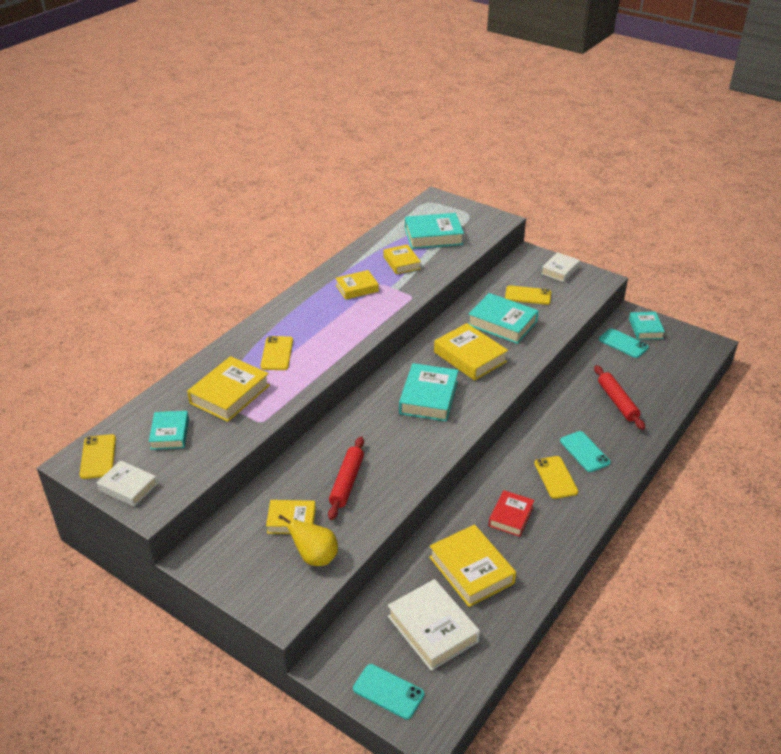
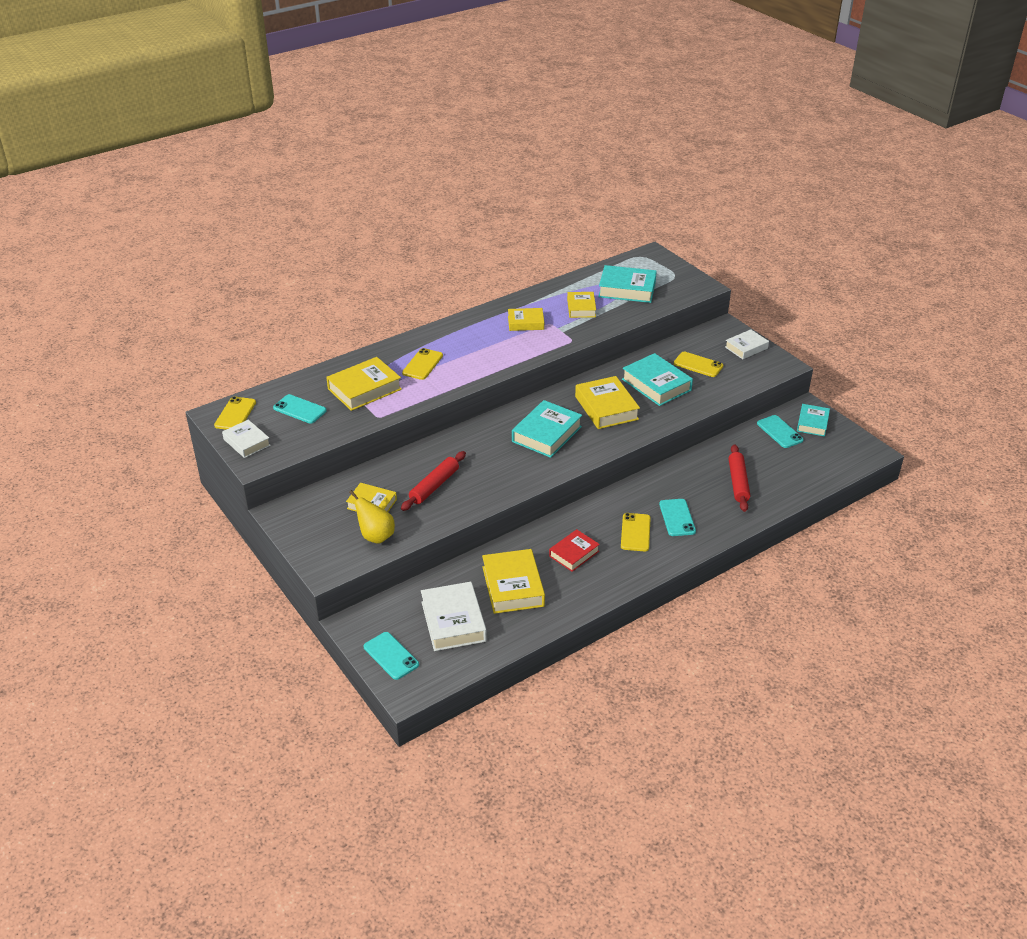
camera: 20 degrees right, 0 degrees up
turquoise book [149,411,189,450] -> turquoise phone [273,394,327,423]

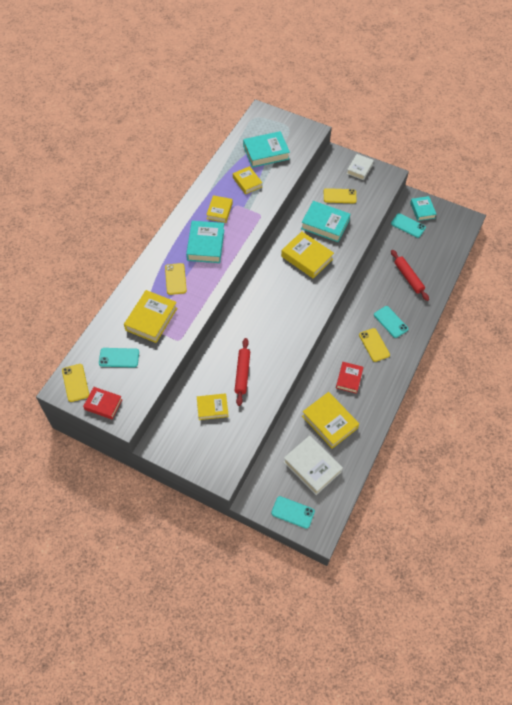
camera: 30 degrees left, 20 degrees up
white book [222,420,271,458] -> red book [83,387,123,419]
yellow pear [349,490,395,544] -> none
yellow book [508,308,544,331] -> yellow book turned 45 degrees counterclockwise [206,195,233,223]
turquoise book [512,400,582,458] -> turquoise book moved to [186,221,224,263]

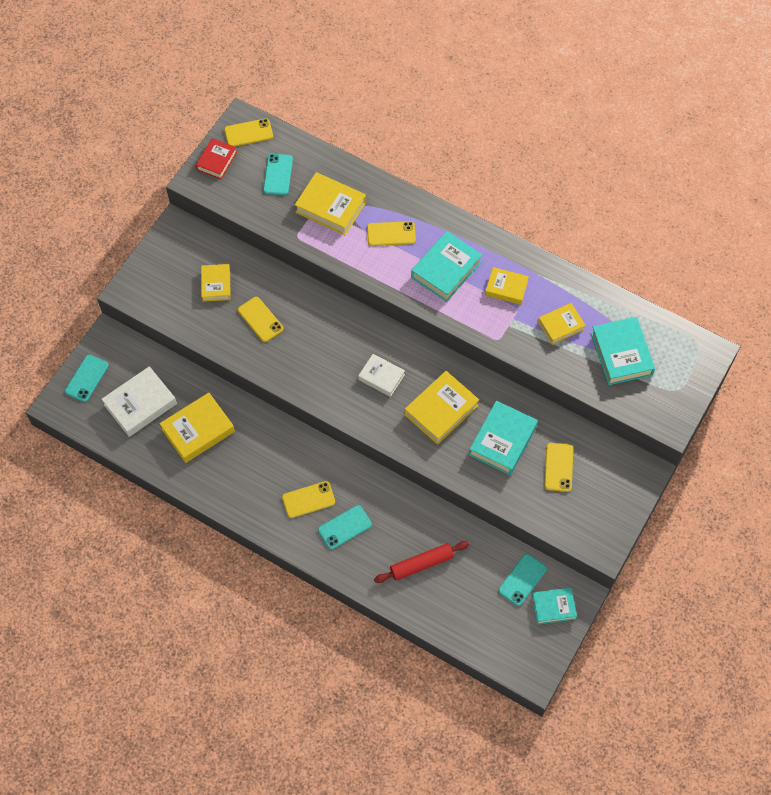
camera: 95 degrees right, 5 degrees up
turquoise book [186,221,224,263] -> turquoise book turned 60 degrees counterclockwise [411,231,483,302]
red rolling pin [234,338,250,406] -> yellow phone [238,297,284,342]
red book [336,362,363,394] -> none
white book [347,154,374,180] -> white book moved to [358,354,405,397]

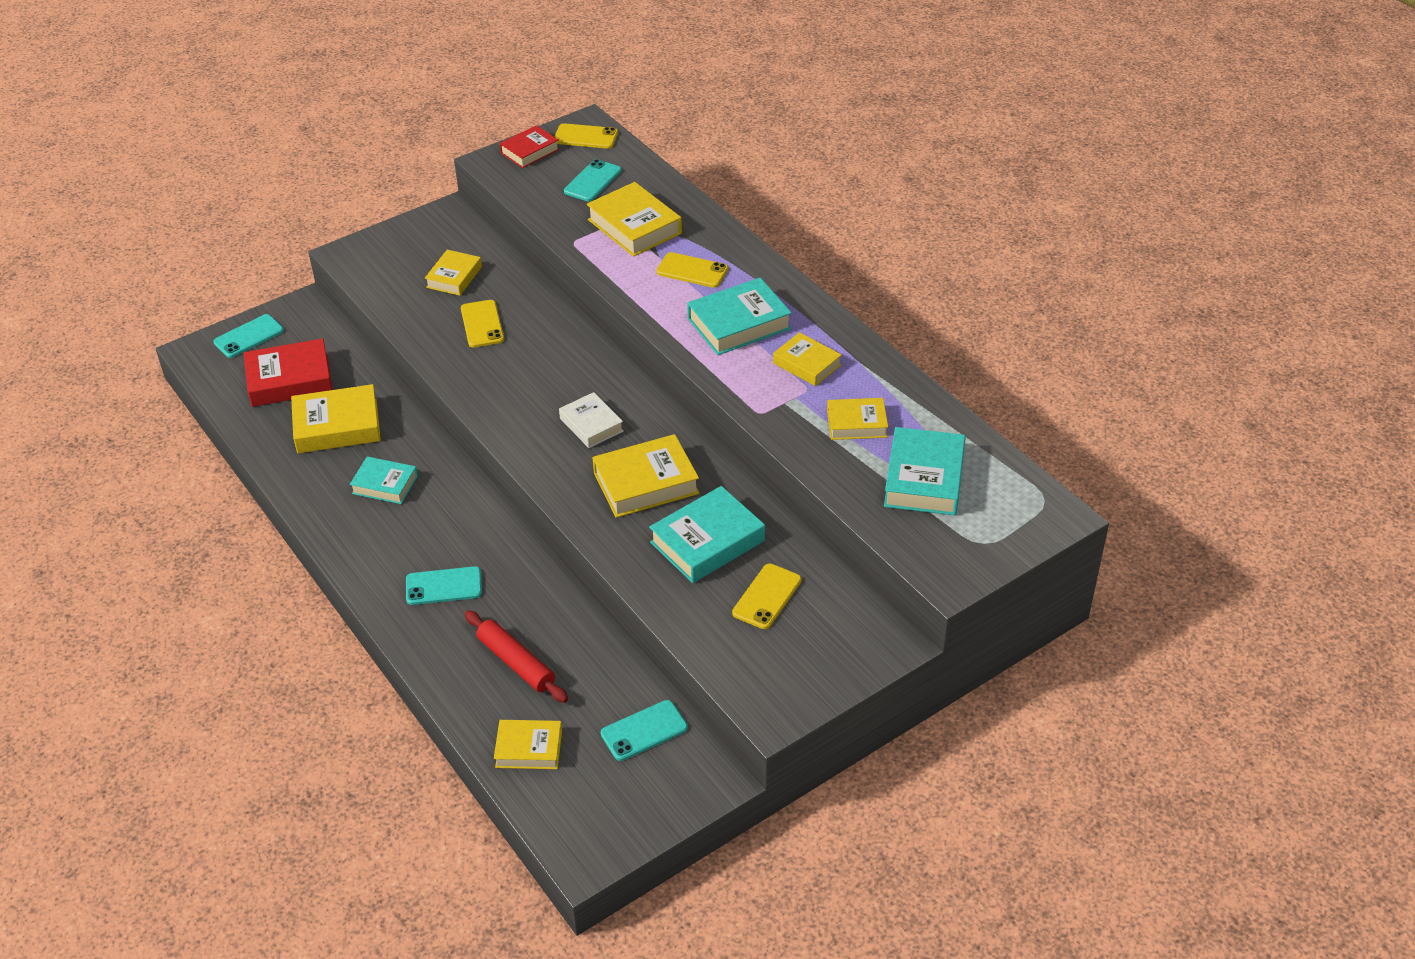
camera: 25 degrees right, 20 degrees down
white book [101,366,177,437] -> red book [243,338,333,407]
yellow phone [282,481,335,518] -> none
red rolling pin [374,541,469,583] -> red rolling pin turned 45 degrees clockwise [465,610,568,703]
turquoise book [532,588,577,624] -> turquoise book moved to [350,457,418,504]
none -> yellow book [494,720,562,769]

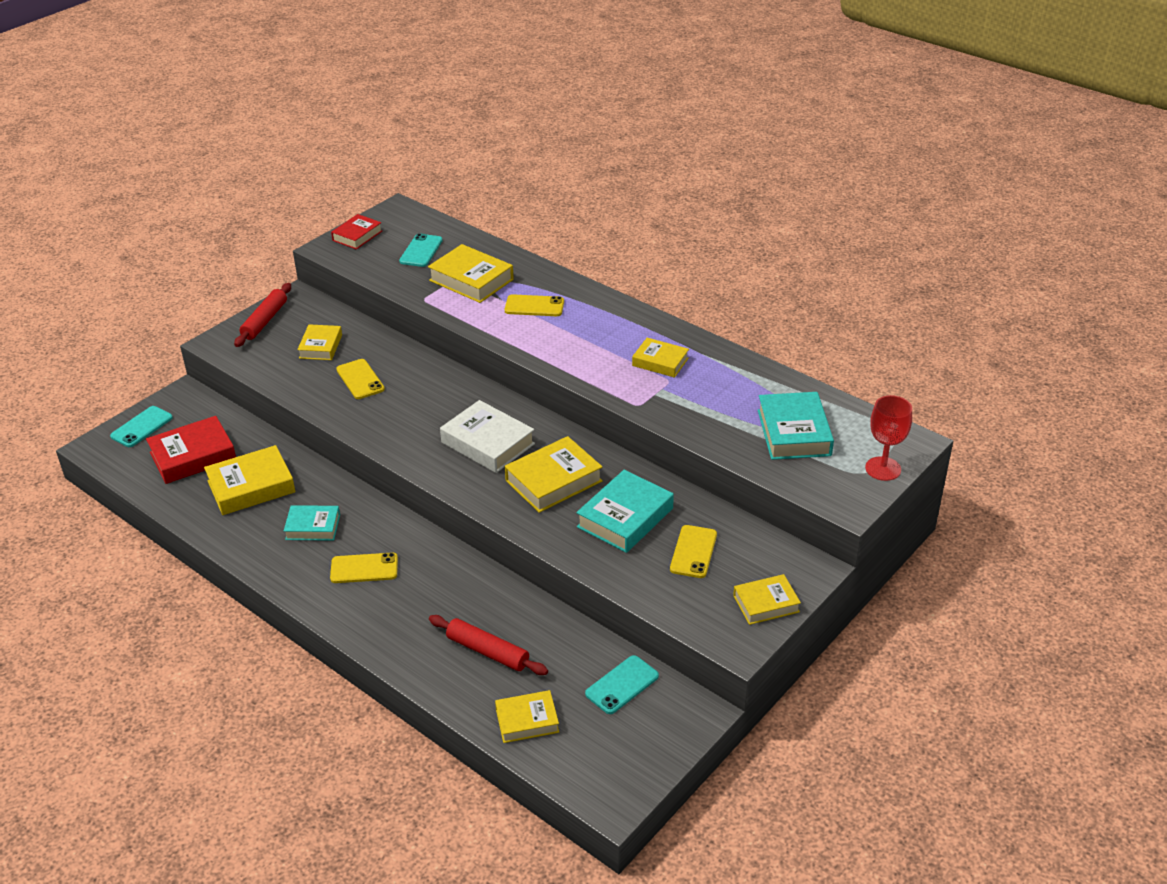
camera: 15 degrees left, 5 degrees down
turquoise phone [406,566,482,605] -> none
yellow phone [554,123,618,149] -> yellow phone moved to [330,553,398,583]
white book [559,392,624,448] -> white book [440,400,535,473], size x1.58
turquoise book [687,278,792,355] -> none
yellow book [827,398,888,440] -> yellow book moved to [733,574,801,625]
none -> red rolling pin [234,283,291,347]
none -> red goblet [865,395,912,481]

